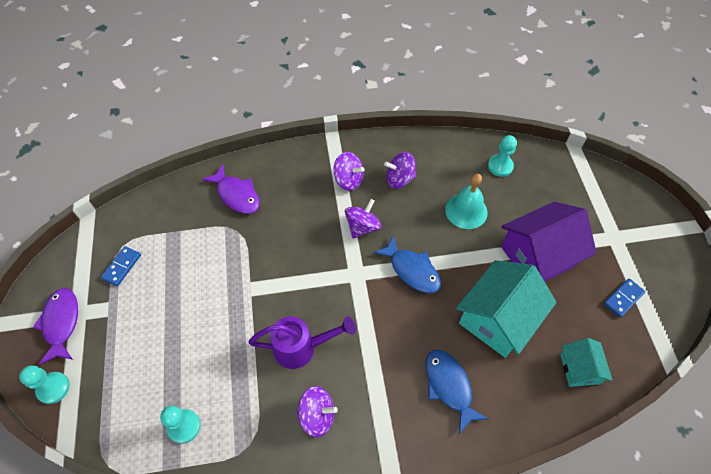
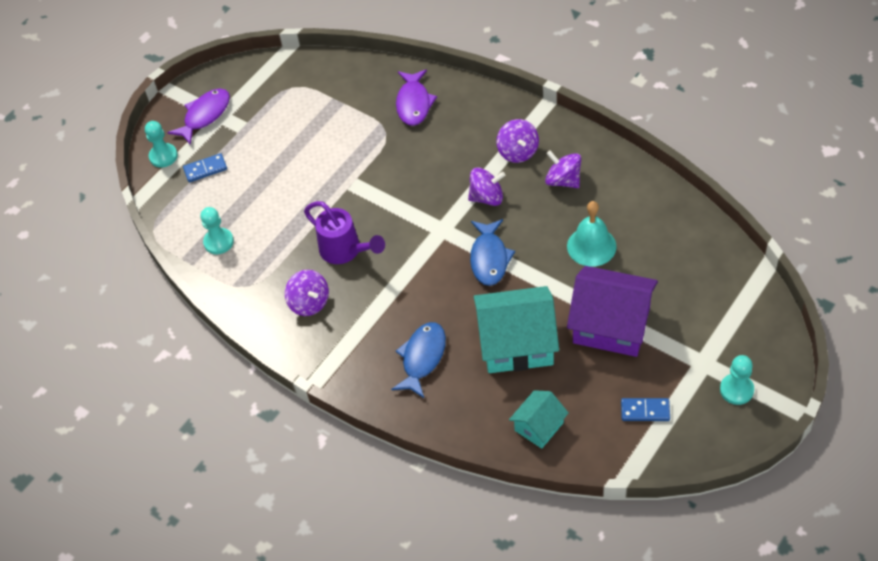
camera: 50 degrees right, 5 degrees down
blue domino [101,246,141,286] -> blue domino moved to [183,153,227,182]
turquoise pawn [488,135,517,177] -> turquoise pawn moved to [720,355,754,405]

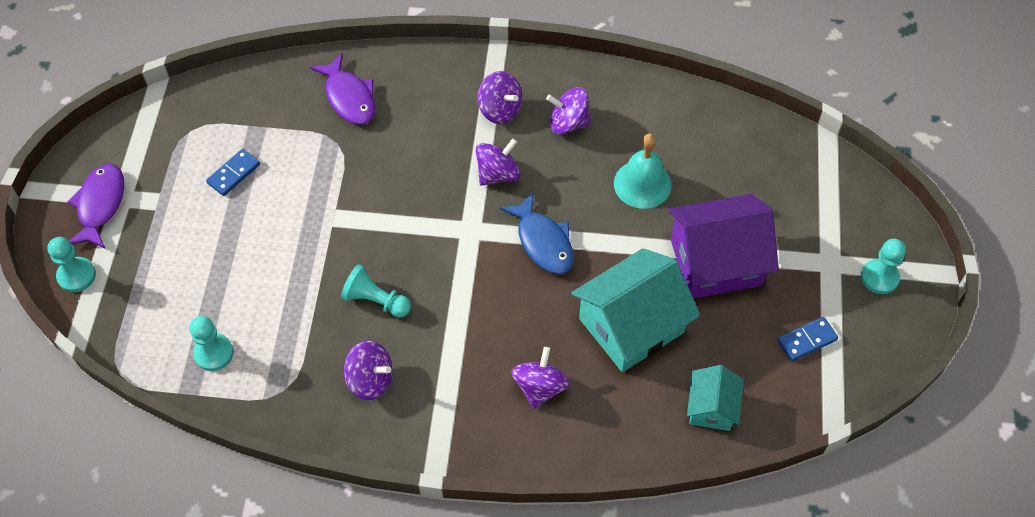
camera: 35 degrees left, 5 degrees up
blue domino [183,153,227,182] -> blue domino moved to [206,149,260,196]
purple watering can [304,201,385,264] -> turquoise pawn [341,264,411,318]
blue fish [391,322,446,398] -> purple spinning top [511,347,570,409]

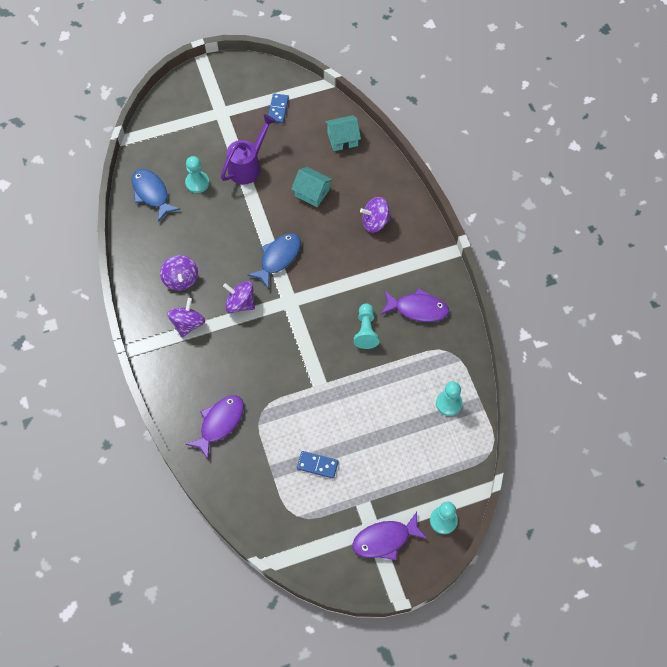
camera: 115 degrees left, 5 degrees up
purple spinning top [344,340,392,400] -> purple fish [381,288,449,322]
turquoise house [571,249,700,372] -> turquoise house [291,167,333,207], size x0.54
turquoise bell [614,133,672,209] -> none
purple house [668,194,779,299] -> purple watering can [221,114,276,185]
blue domino [777,317,838,361] -> blue domino turned 60 degrees clockwise [268,93,289,123]
turquoise pawn [861,239,906,294] -> turquoise pawn moved to [185,156,209,193]
none -> blue fish [132,169,181,222]

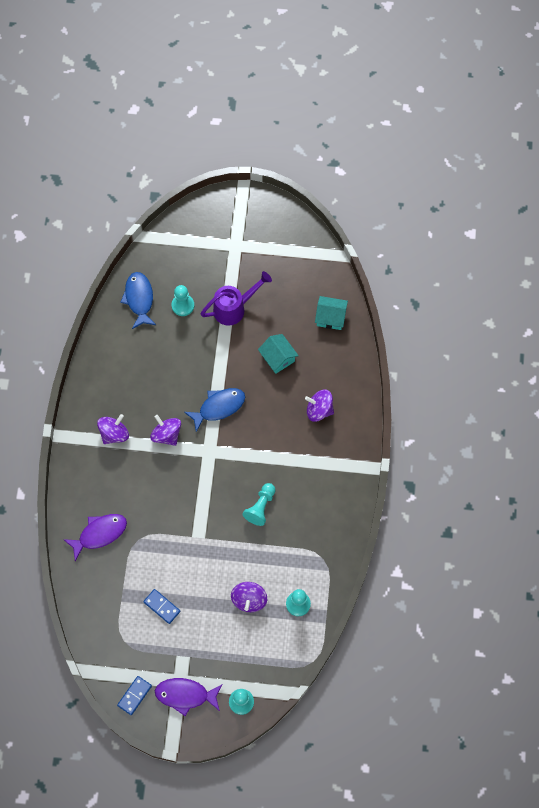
camera: 25 degrees right, 5 degrees up
purple spinning top [160,255,198,291] -> purple spinning top moved to [231,582,267,612]
blue domino [268,93,289,123] -> blue domino moved to [117,676,152,715]
purple fish [381,288,449,322] -> none

